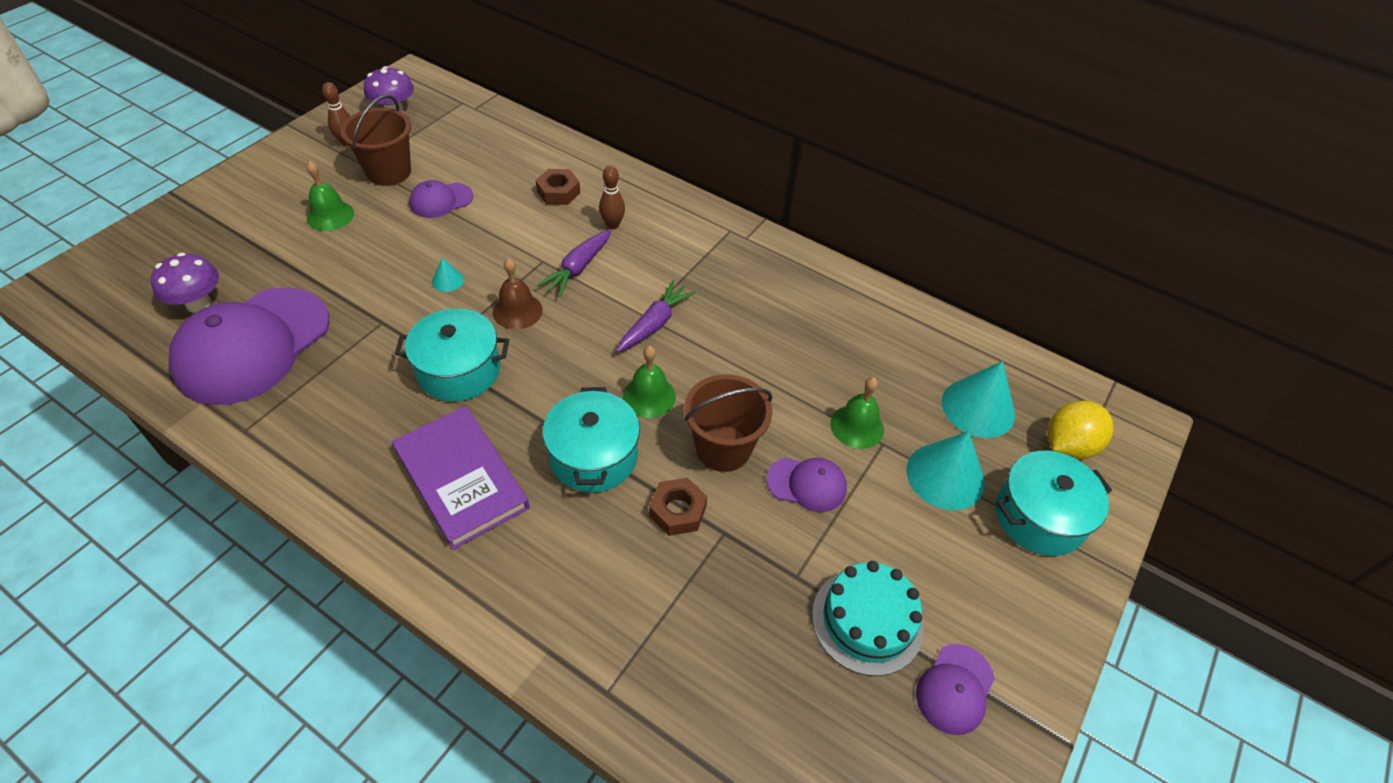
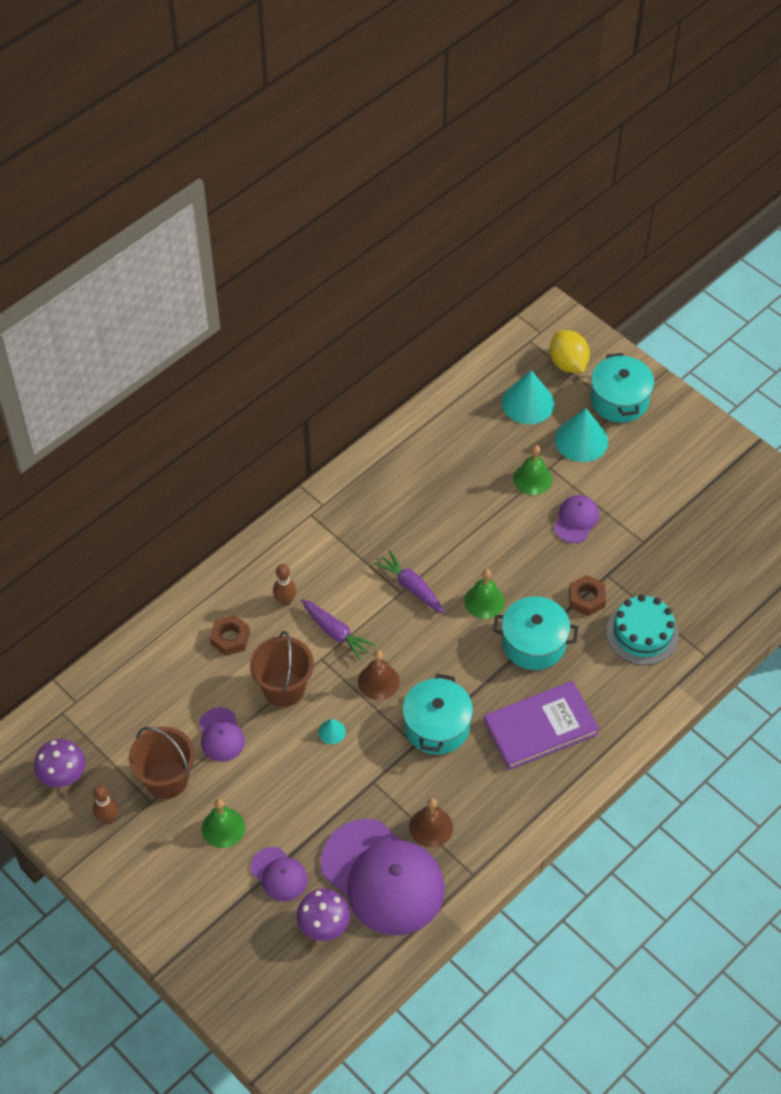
camera: 75 degrees left, 5 degrees up
brown bucket [684,374,773,472] -> brown bucket moved to [250,631,314,707]
turquoise cake [812,561,924,676] -> turquoise cake moved to [606,594,679,665]
purple cap [916,644,995,735] -> purple cap moved to [251,847,308,901]
none -> brown bell [409,798,453,848]

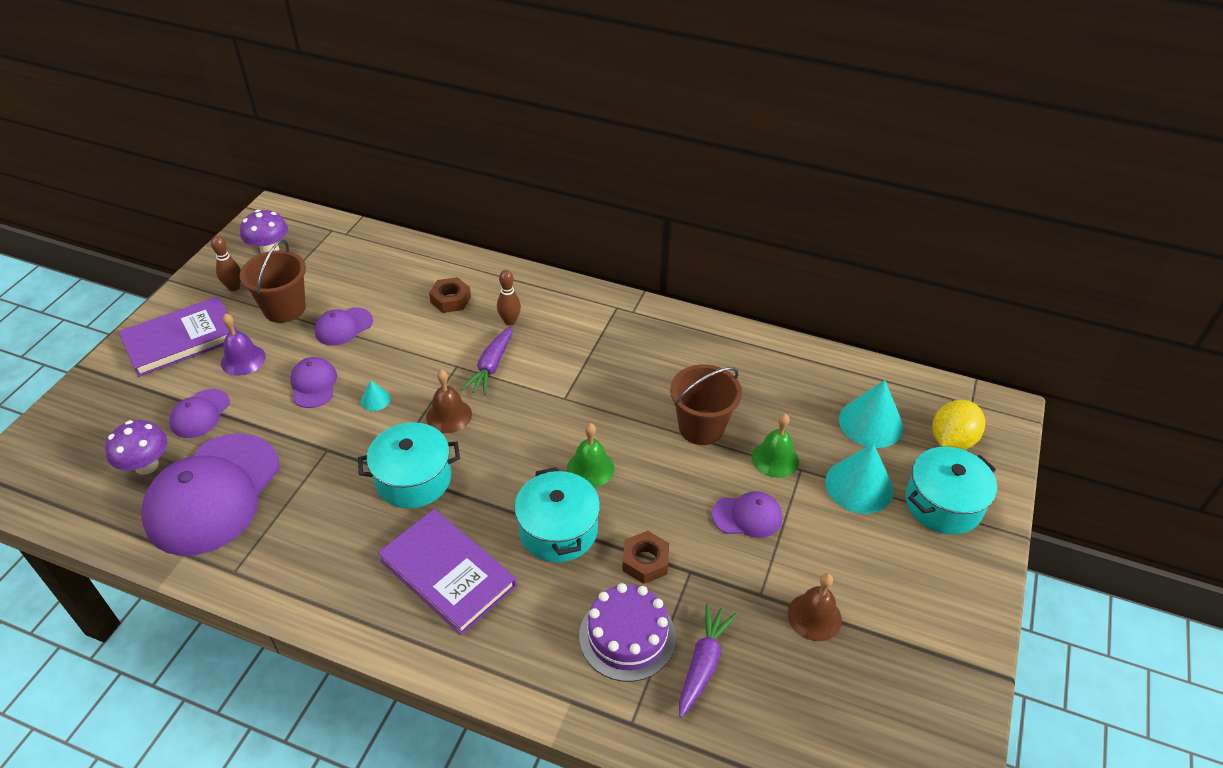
camera: 65 degrees right, 10 degrees down
green bell [202,799,245,848] -> purple bell [221,313,266,376]
brown bucket [250,631,314,707] -> brown bucket moved to [670,364,742,445]
purple carrot [373,550,444,613] -> purple carrot moved to [679,604,737,718]
brown bell [409,798,453,848] -> brown bell moved to [788,573,842,641]
turquoise cake [606,594,679,665] -> purple cake [579,583,676,682]
none -> purple book [119,296,237,377]
none -> purple cap [290,357,337,408]

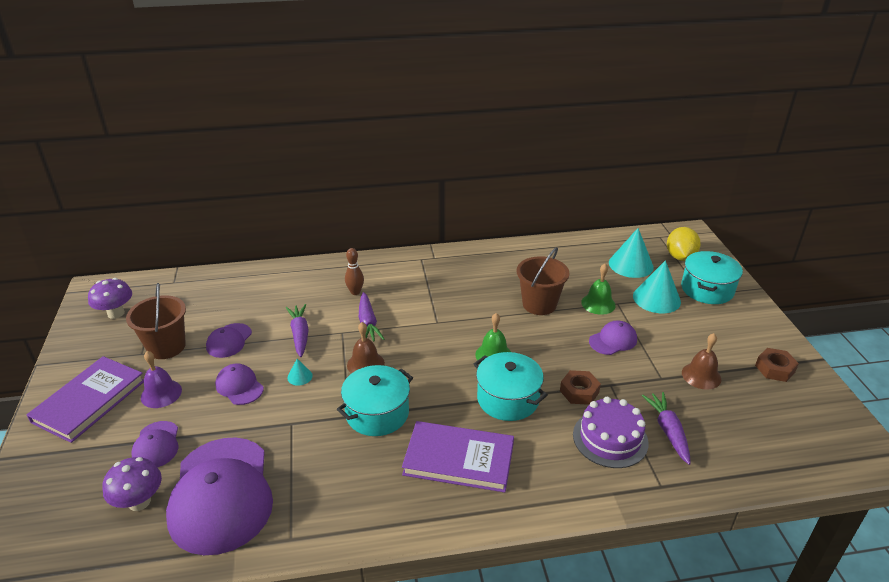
camera: 30 degrees left, 10 degrees down
brown bowling pin [211,236,241,291] -> none
brown nut [429,277,471,313] -> brown nut moved to [755,348,799,382]
none -> purple carrot [286,304,309,357]

